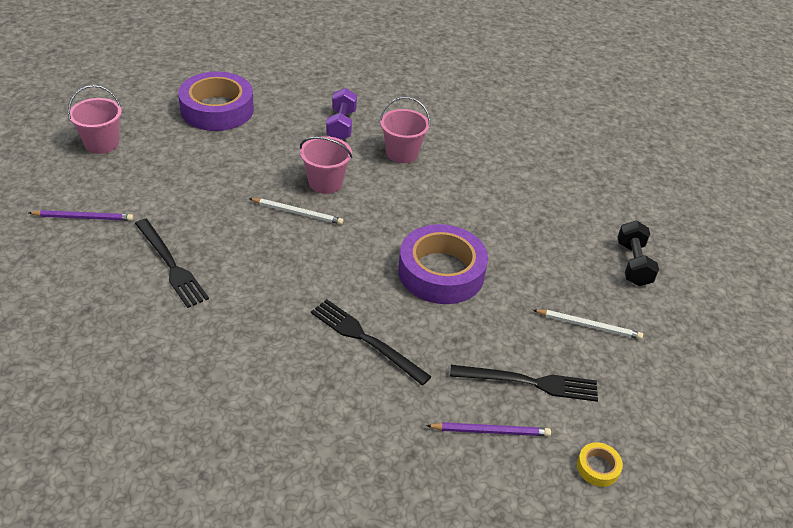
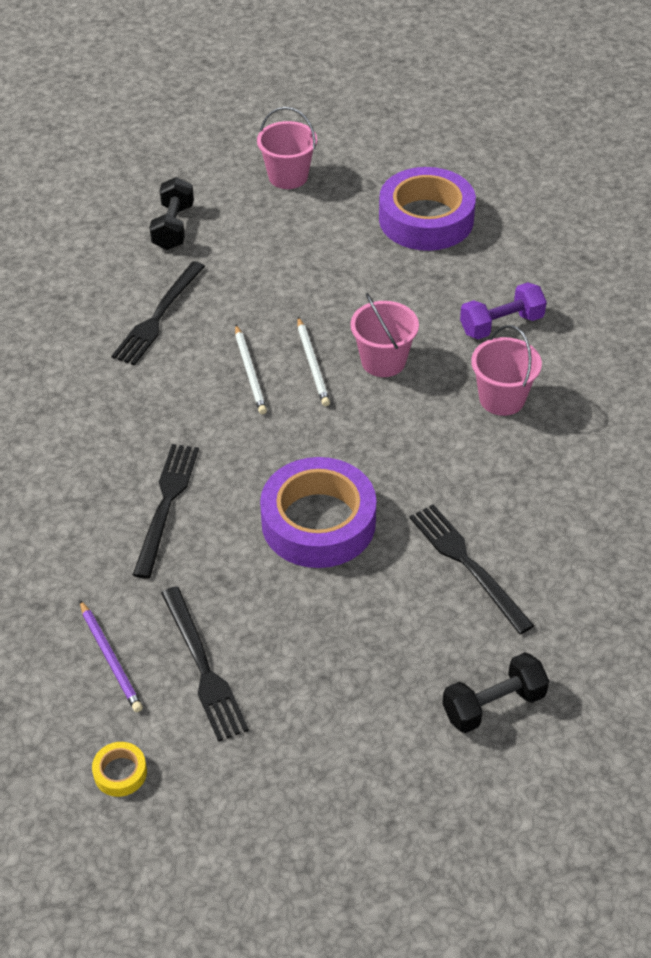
camera: 65 degrees right, 5 degrees up
purple pencil [29,210,133,221] -> black dumbbell [149,177,194,250]
white pencil [533,309,643,339] -> white pencil moved to [235,325,267,414]
none -> black fork [409,504,534,634]

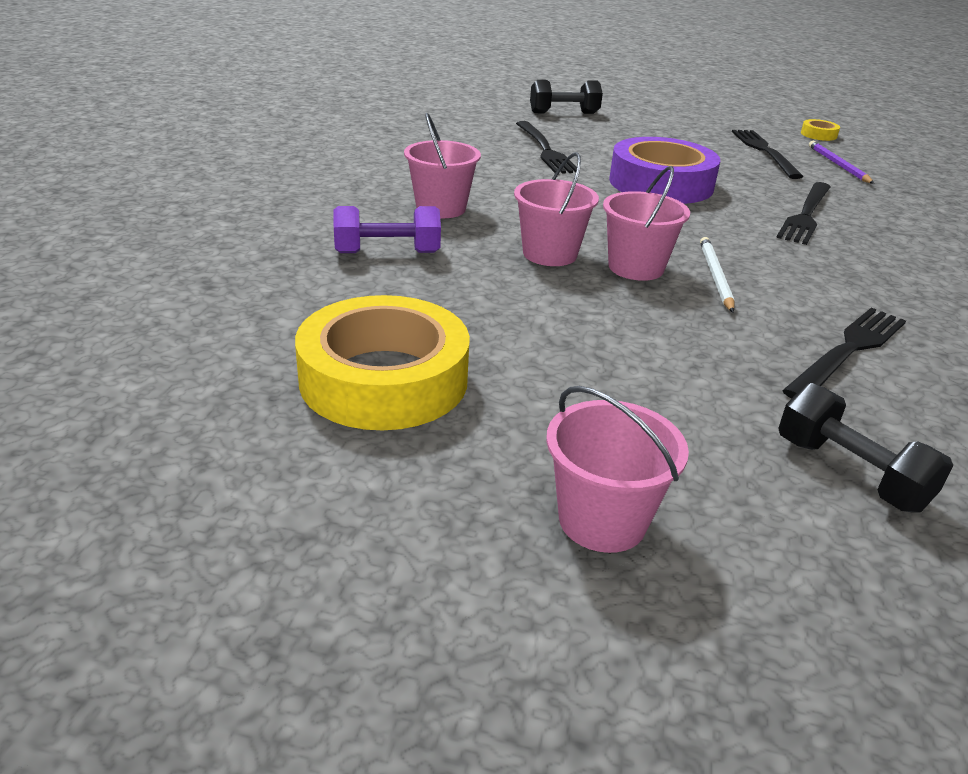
camera: 165 degrees left, 15 degrees down
black dumbbell [149,177,194,250] -> black dumbbell turned 60 degrees counterclockwise [778,383,953,513]
white pencil [297,317,330,406] -> pink bucket [603,166,690,281]
purple tape [379,167,476,251] -> yellow tape [295,295,470,430]

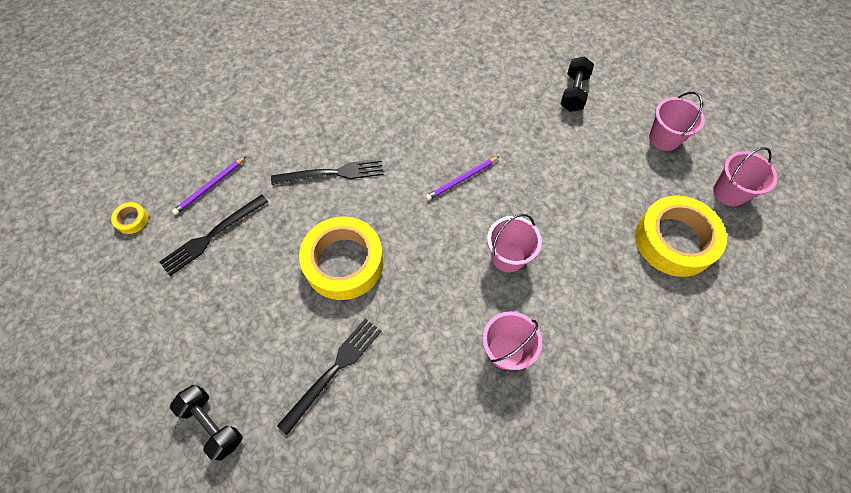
camera: 125 degrees left, 30 degrees up
purple dumbbell [334,206,441,253] -> none
pink bucket [603,166,690,281] -> pink bucket moved to [713,147,777,206]
purple tape [609,137,720,204] -> yellow tape [299,216,384,300]
white pencil [700,237,734,313] -> purple pencil [425,157,499,200]
black fork [782,308,906,399] -> none

